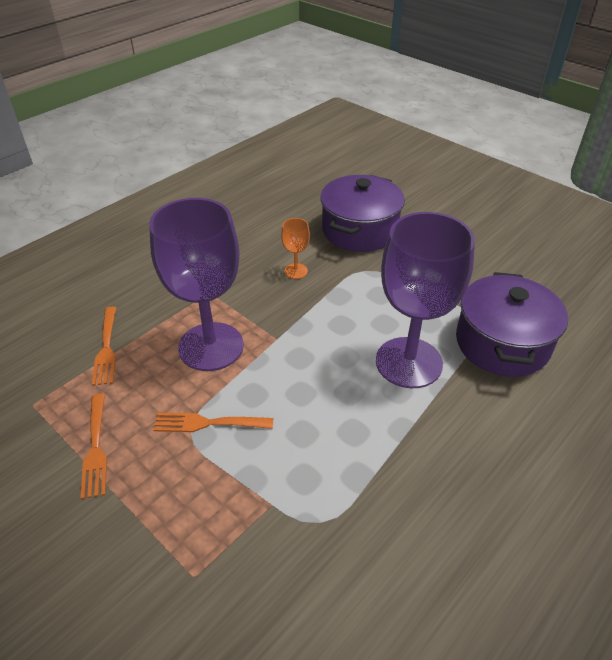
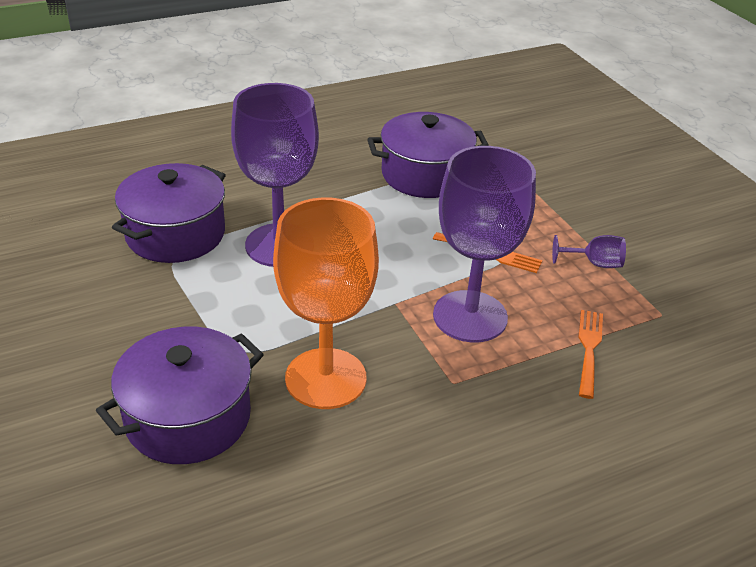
camera: 160 degrees left, 5 degrees down
orange fork [80,394,107,499] -> purple goblet [552,235,626,268]
orange goblet [281,218,310,279] -> orange goblet [273,197,379,409], size x2.41
none -> purple pot [367,112,489,198]

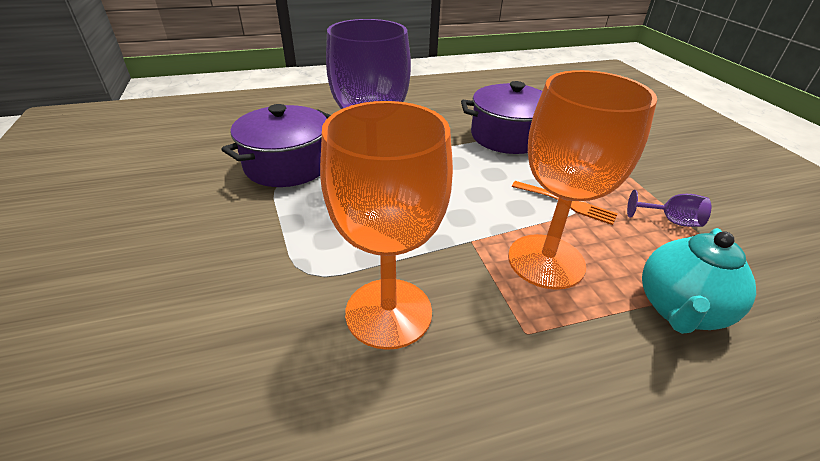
camera: 10 degrees right, 0 degrees up
purple pot [96,327,264,464] -> none
purple goblet [433,146,536,342] -> orange goblet [508,70,657,290]
orange fork [578,310,603,399] -> turquoise teapot [642,228,756,334]

